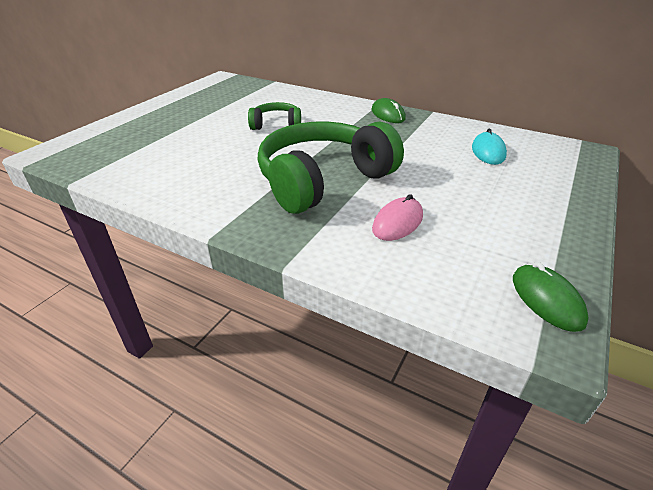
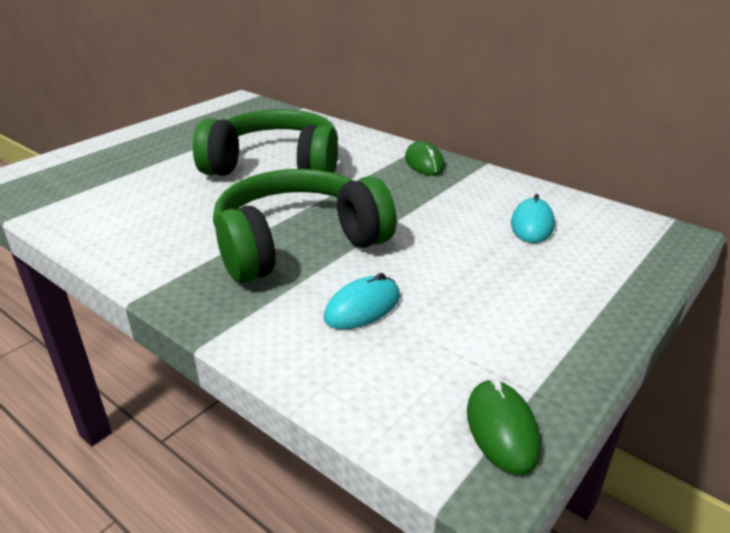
camera: 10 degrees right, 5 degrees down
green headphones [248,102,301,130] -> green headphones [193,109,338,176], size x2.03
pink mouse [372,194,423,241] -> turquoise mouse [324,273,400,330]

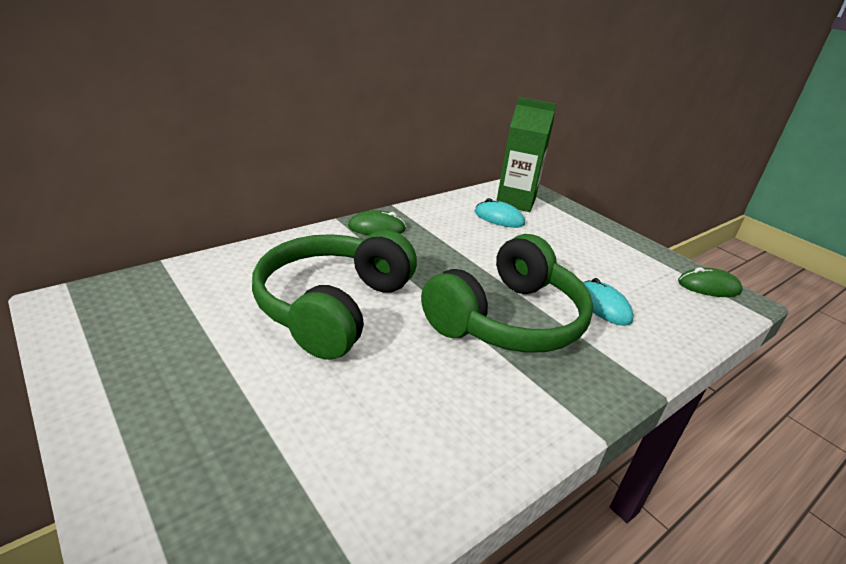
camera: 80 degrees left, 0 degrees up
green headphones [213,169,397,283] -> green headphones turned 120 degrees counterclockwise [421,234,593,353]
none -> green carton [496,97,556,212]

